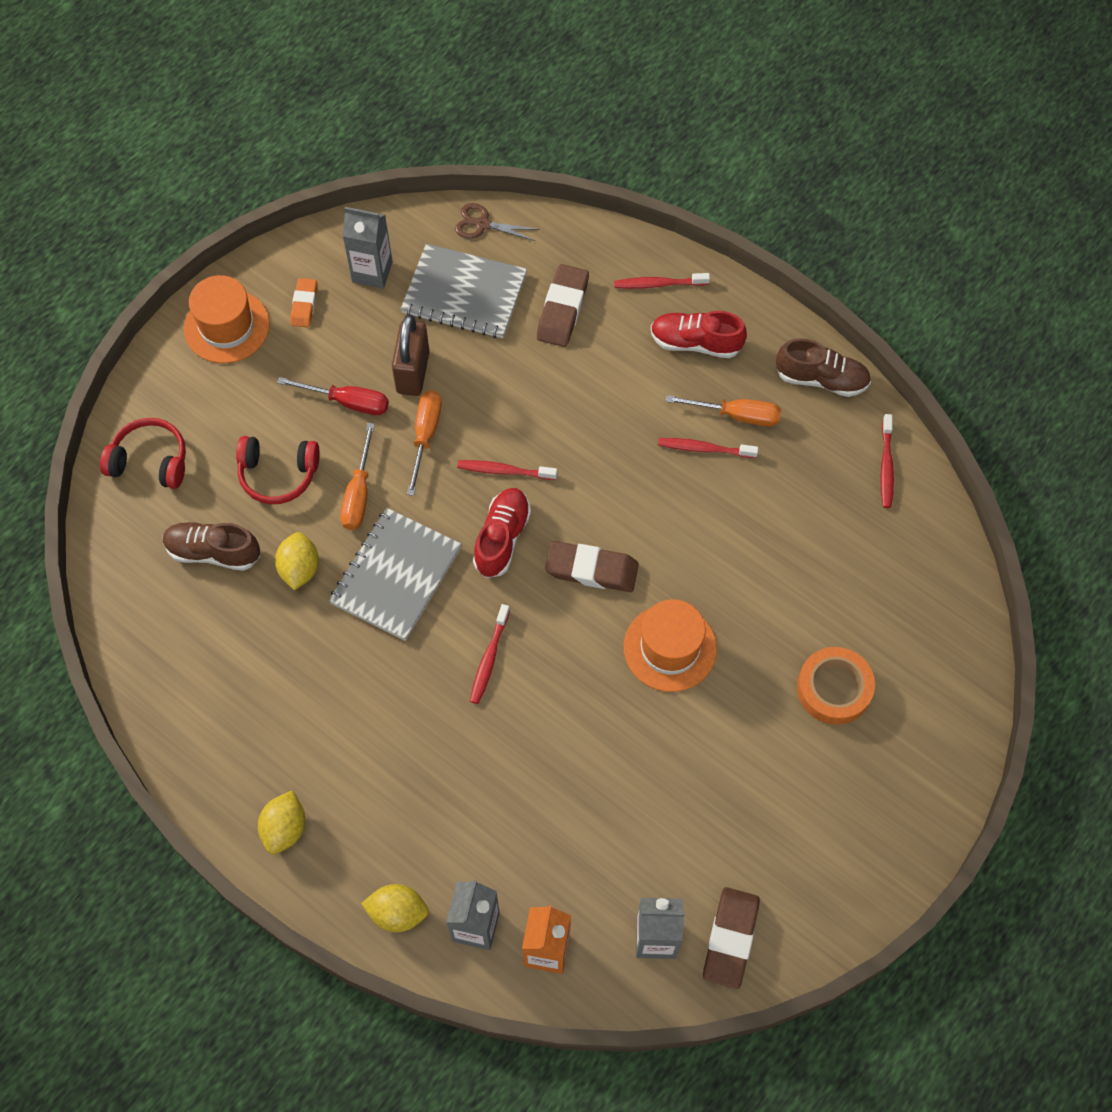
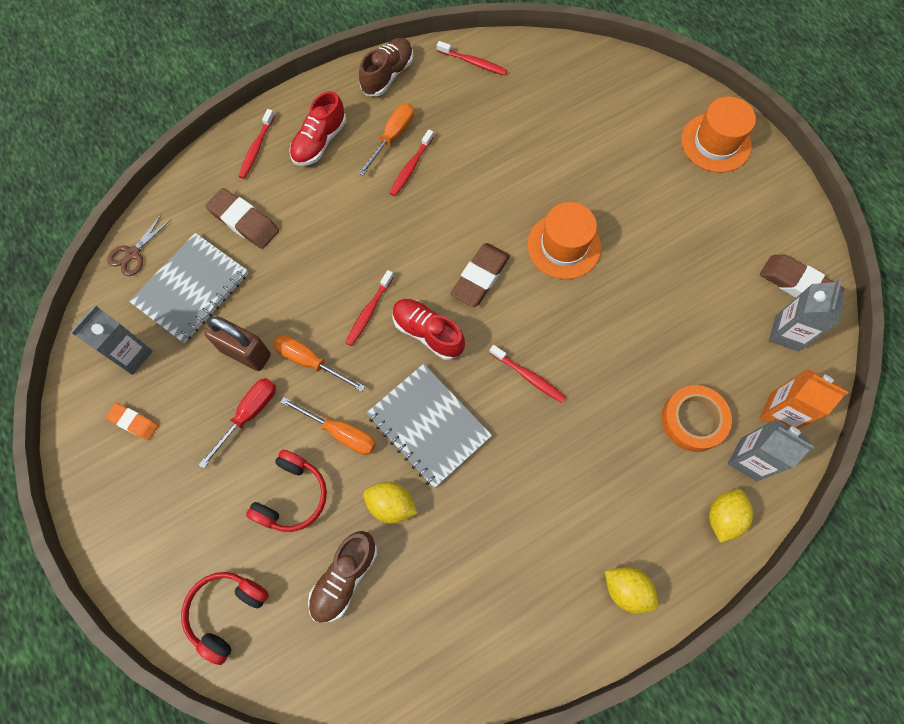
camera: 70 degrees left, 5 degrees up
orange hat [184,275,270,363] -> orange hat moved to [681,97,756,173]
orange tape [797,647,875,725] -> orange tape moved to [661,385,732,452]

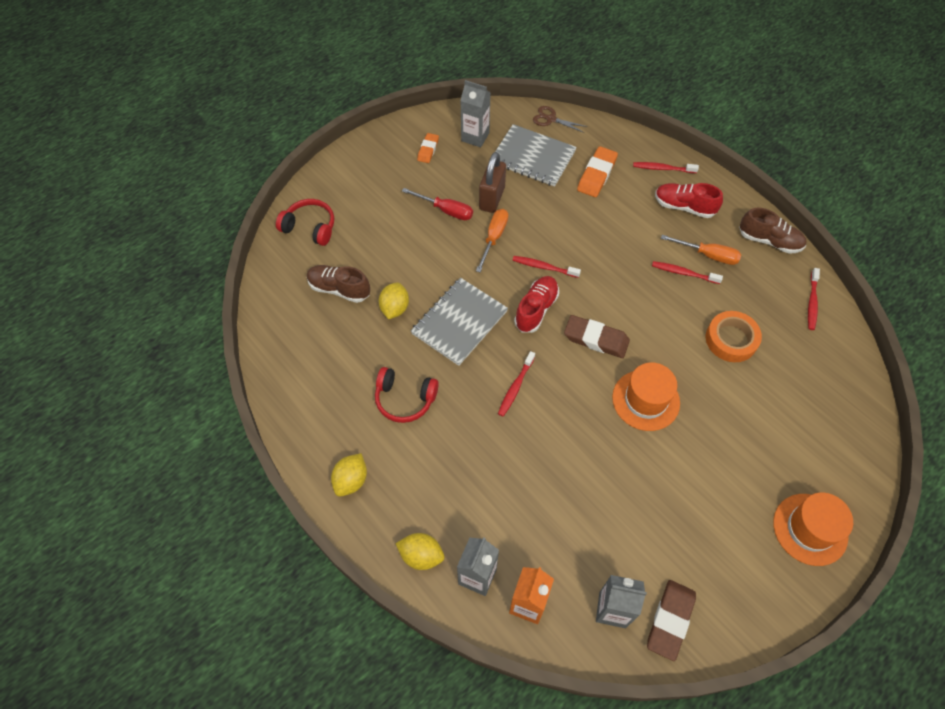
camera: 80 degrees right, 10 degrees down
brown eraser [206,188,279,249] -> orange eraser [577,146,618,197]
red headphones [246,450,327,532] -> red headphones moved to [375,367,439,423]
orange screwdriver [280,397,376,455] -> none
orange tape [661,385,732,452] -> orange tape moved to [706,311,762,362]

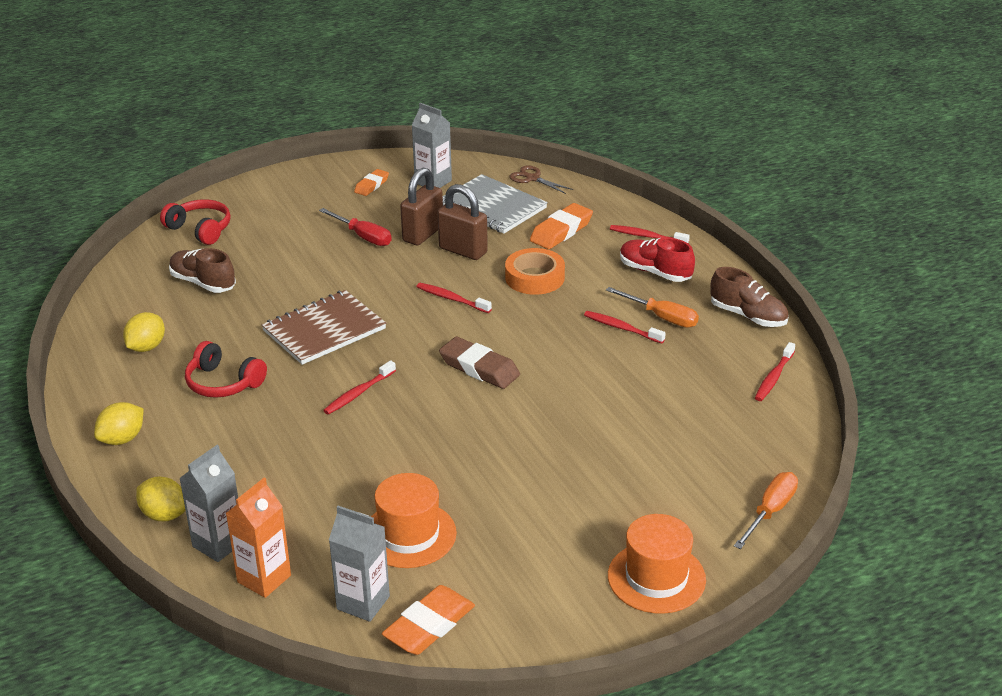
camera: 15 degrees right, 25 degrees down
yellow lemon [379,282,409,319] -> yellow lemon moved to [123,312,165,352]
grey notebook [411,278,508,366] -> brown notebook [262,290,386,365]
orange screwdriver [476,209,508,272] -> orange screwdriver moved to [734,472,798,549]
red shoe [514,276,559,333] -> none
orange hat [612,362,680,431] -> orange hat moved to [371,473,457,568]
brown eraser [647,580,696,661] -> orange eraser [382,585,475,655]
orange tape [706,311,762,362] -> orange tape moved to [505,248,565,295]
none -> brown padlock [438,184,488,260]

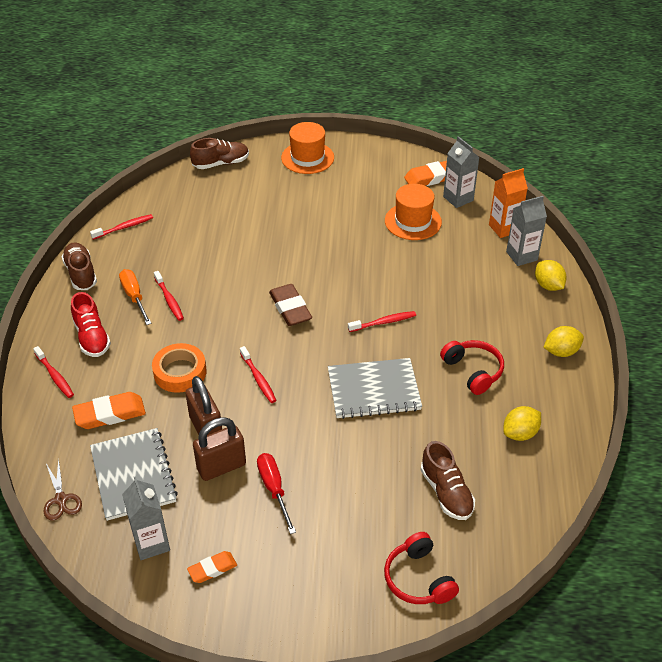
camera: 150 degrees left, 10 degrees up
brown notebook [262,290,386,365] -> grey notebook [328,358,422,419]
orange screwdriver [734,472,798,549] -> brown shoe [190,138,249,169]

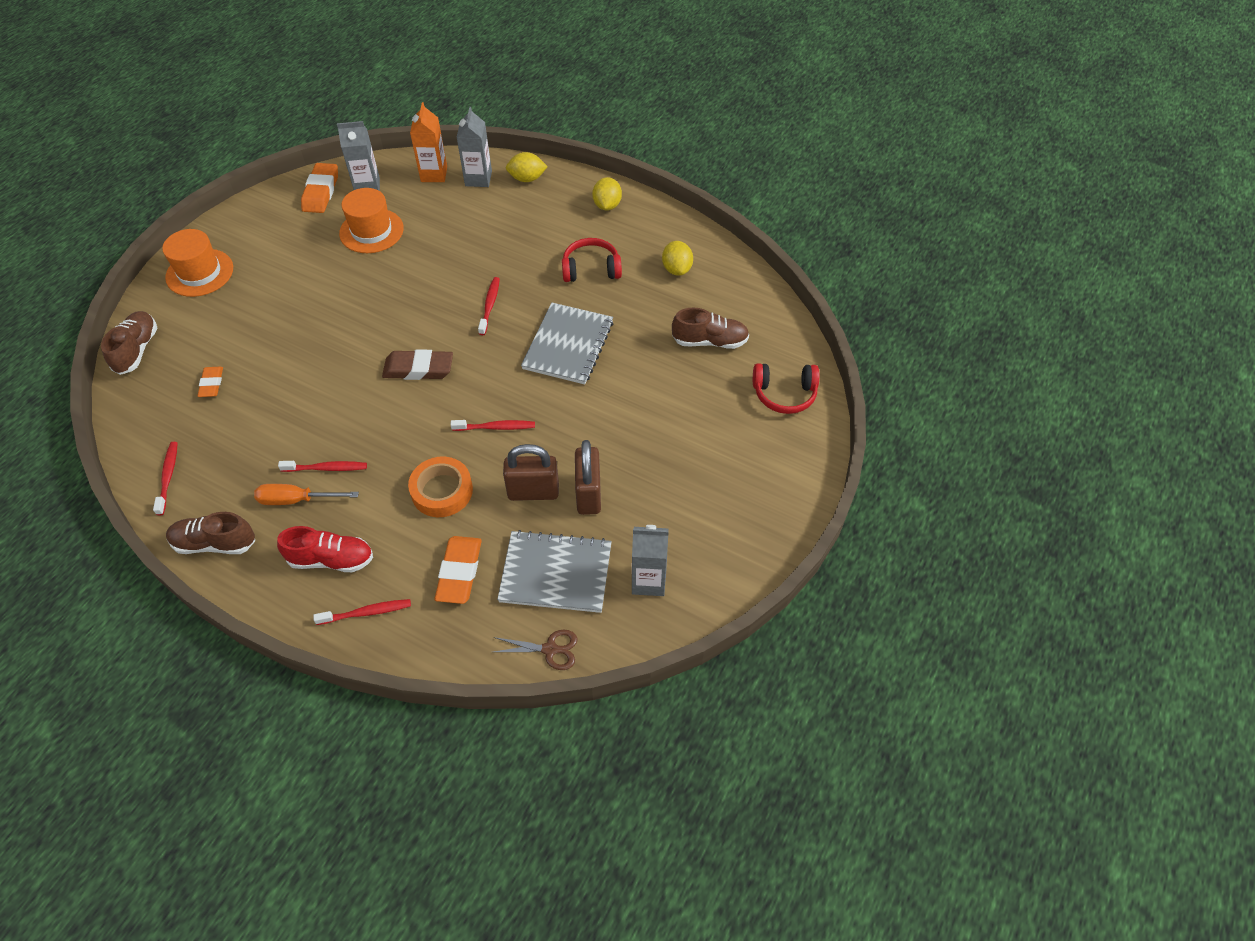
camera: 65 degrees left, 10 degrees up
orange eraser [187,551,237,583] -> orange eraser moved to [197,367,223,397]
red screwdriver [257,453,296,534] -> none

